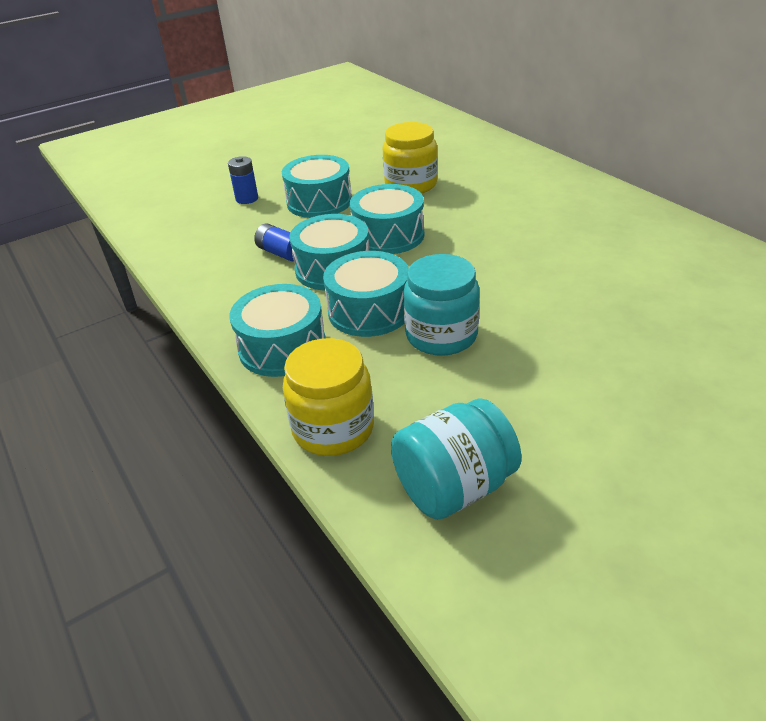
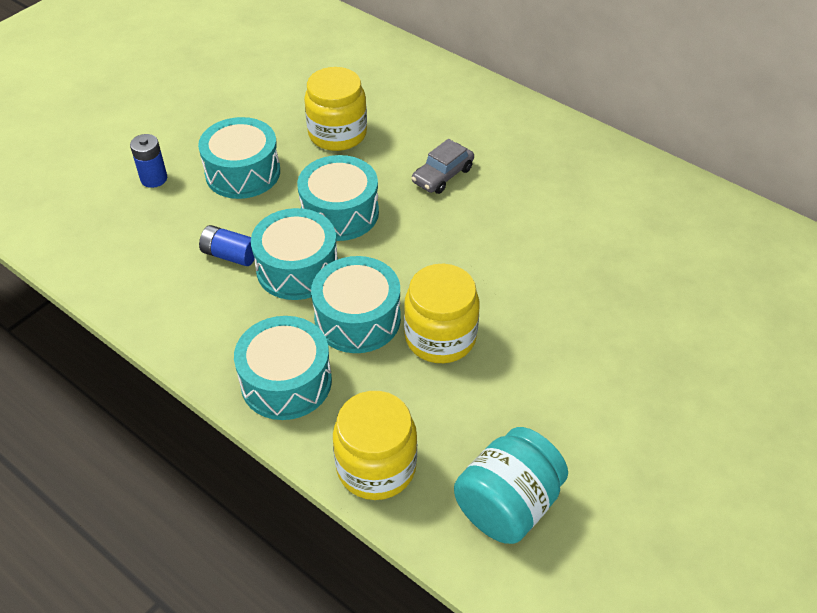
camera: 20 degrees left, 10 degrees up
turquoise jar [403,254,480,356] -> yellow jar [404,264,480,363]
none -> grey car [411,139,474,194]

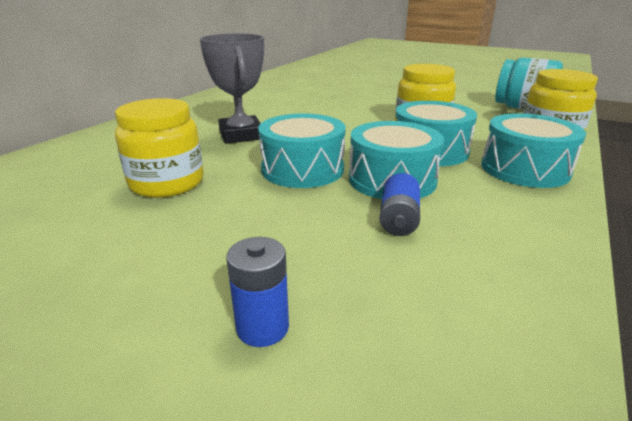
camera: 100 degrees left, 20 degrees down
turquoise drum [198,117,280,199] -> none
grey car [411,139,474,194] -> grey trophy [200,34,264,144]

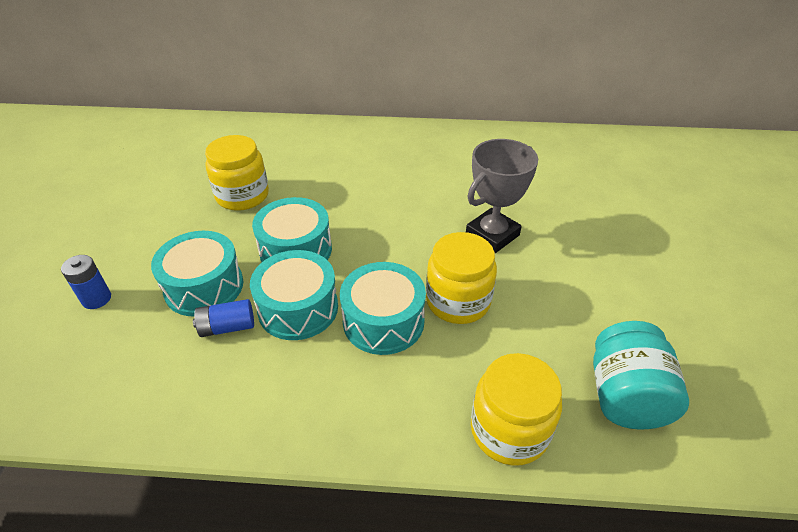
camera: 65 degrees right, 15 degrees up
grey trophy [200,34,264,144] -> grey trophy moved to [466,139,538,253]
turquoise drum [481,113,586,188] -> turquoise drum moved to [151,231,243,317]

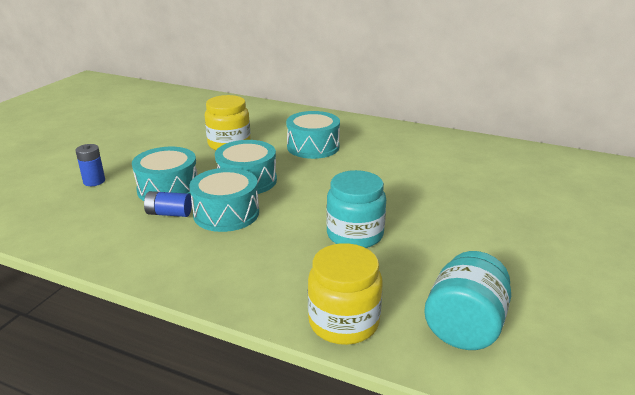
camera: 20 degrees right, 15 degrees down
turquoise drum [340,262,426,355] -> turquoise drum moved to [286,111,340,159]
yellow jar [426,232,497,324] -> turquoise jar [326,170,386,248]
grey trophy [466,139,538,253] -> none

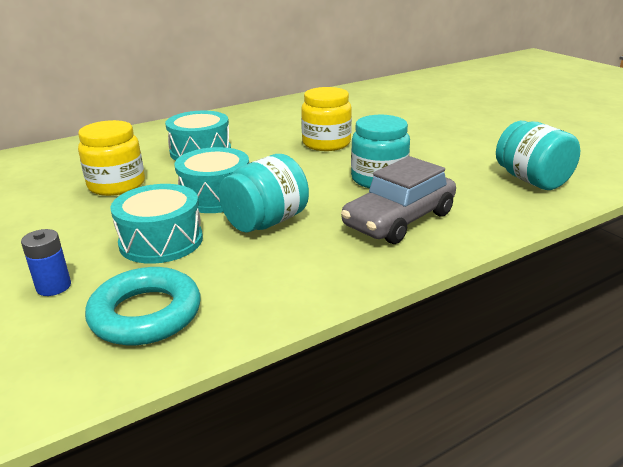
camera: 55 degrees left, 0 degrees up
blue battery [144,191,192,217] -> none
turquoise drum [189,168,259,232] -> turquoise jar [219,154,309,233]
yellow jar [308,243,383,345] -> yellow jar moved to [301,87,352,151]
none -> turquoise ring [85,267,201,345]
none -> grey car [341,156,456,244]

